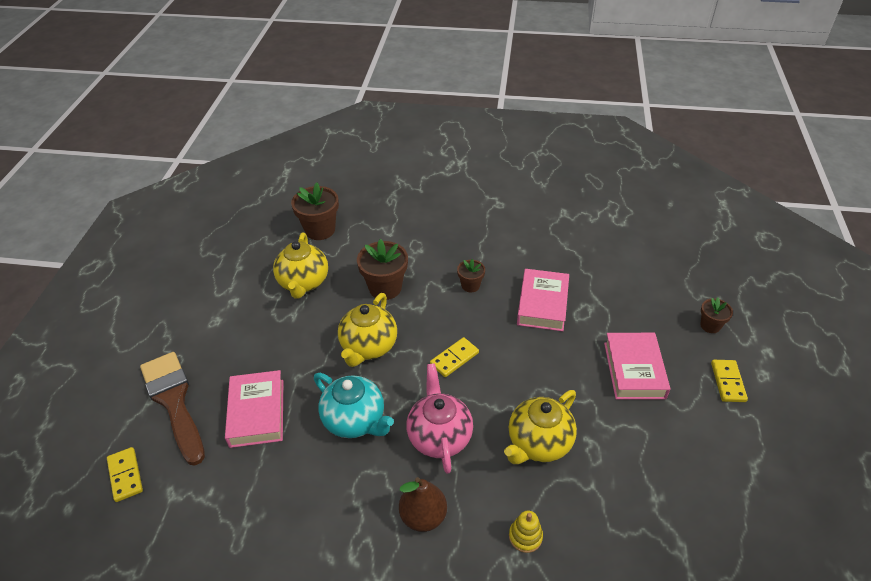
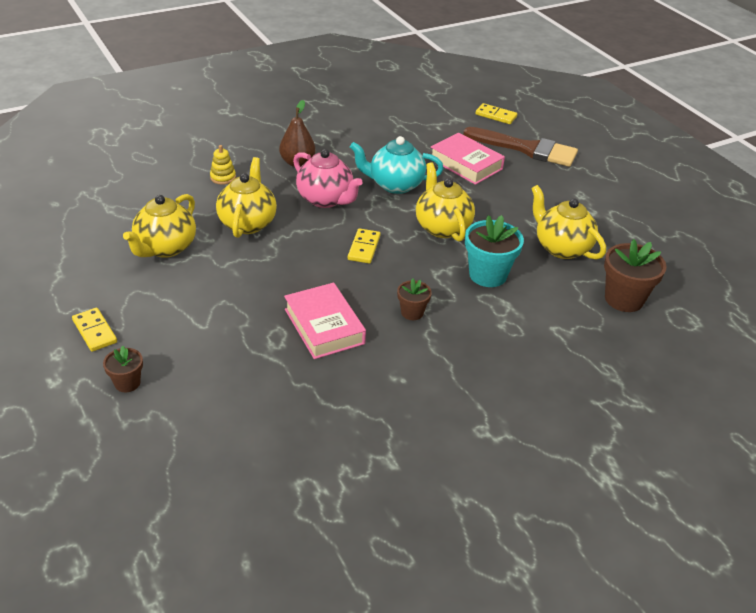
camera: 140 degrees right, 5 degrees down
brown flower pot [357,239,408,300] -> turquoise flower pot [465,215,524,287]
pink book [604,333,671,399] -> none
none -> yellow teapot [123,194,196,258]

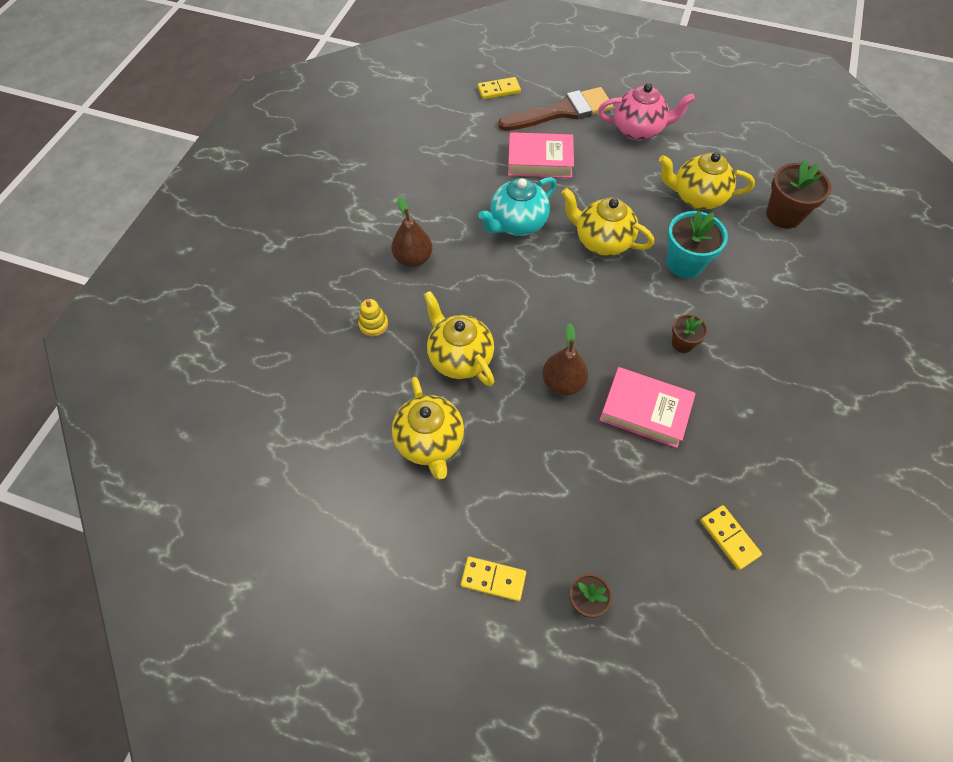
camera: 40 degrees left, 20 degrees up
pink teapot [293,149,363,208] -> pink teapot moved to [598,83,695,141]
yellow domino [348,228,380,263] -> yellow domino moved to [700,505,762,570]
none -> brown pear [542,323,588,396]

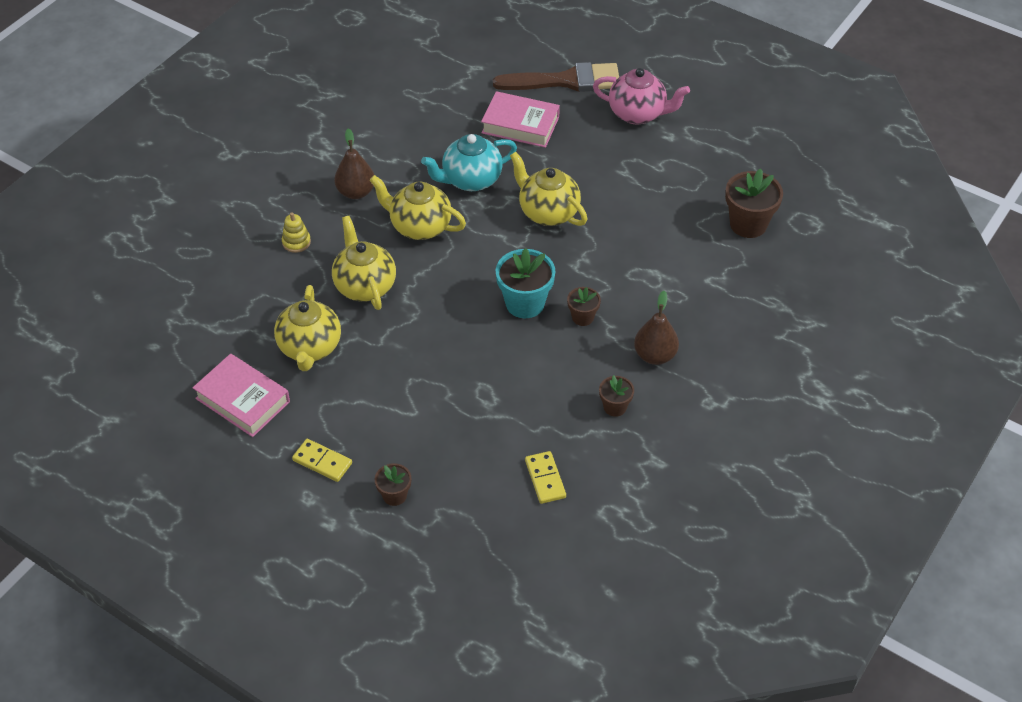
camera: 15 degrees right, 10 degrees down
yellow domino [478,77,521,99] -> none
brown pear [542,323,588,396] -> brown pear moved to [634,291,679,365]
pink book [600,367,696,448] -> pink book moved to [193,354,290,437]
yellow teapot [659,152,755,210] -> yellow teapot moved to [370,175,466,240]
turquoise flower pot [667,210,728,278] -> turquoise flower pot moved to [496,248,556,318]
none -> brown flower pot [599,375,634,417]

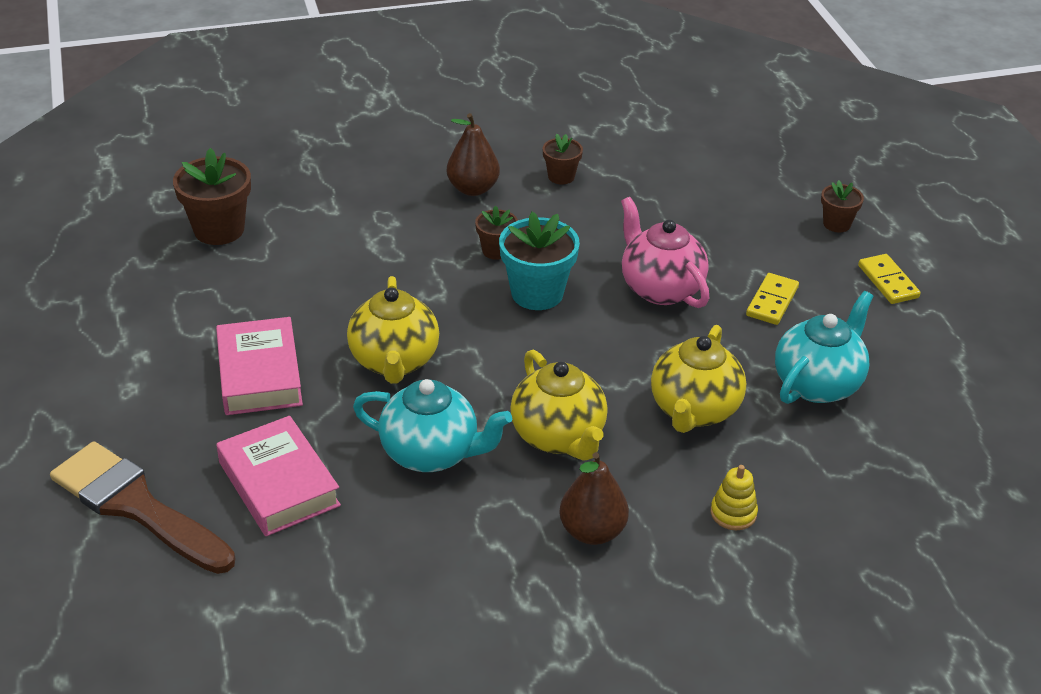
camera: 140 degrees left, 10 degrees down
pink book [193,354,290,437] -> pink book moved to [216,317,303,415]
yellow teapot [274,285,341,371] -> turquoise teapot [775,291,873,404]
yellow domino [525,451,566,504] -> yellow domino moved to [746,273,799,325]
pink teapot [593,68,690,124] -> pink teapot moved to [621,197,709,308]

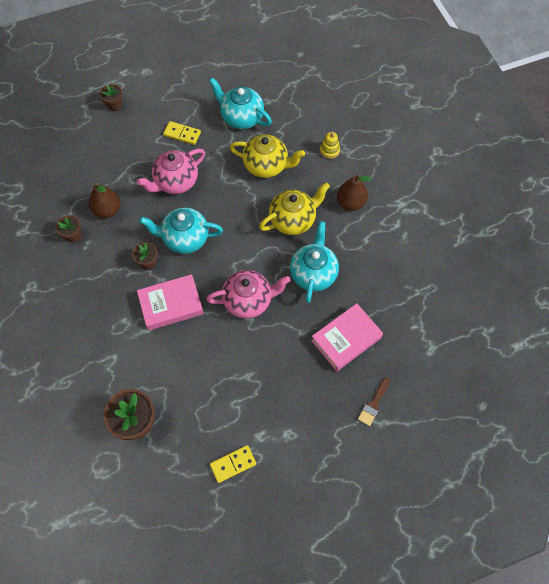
camera: 95 degrees left, 25 degrees up
brown brush [50,441,235,574] -> brown brush [358,378,390,426], size x0.45
pink book [216,317,303,415] -> pink book moved to [137,274,204,330]
yellow teapot [347,276,439,384] -> pink teapot [206,270,290,319]
brown pear [447,113,500,196] -> brown pear moved to [89,182,121,218]
turquoise flower pot [499,212,580,310] -> turquoise teapot [139,208,223,254]
yellow domino [858,254,921,304] -> yellow domino moved to [210,445,256,483]

